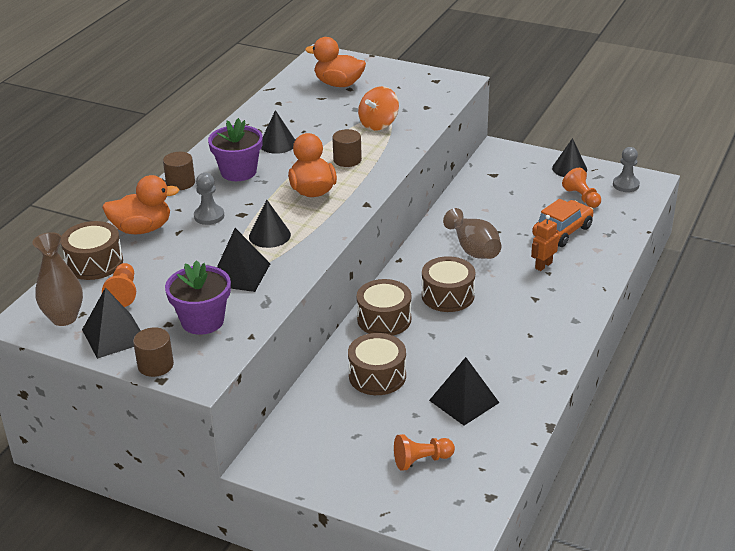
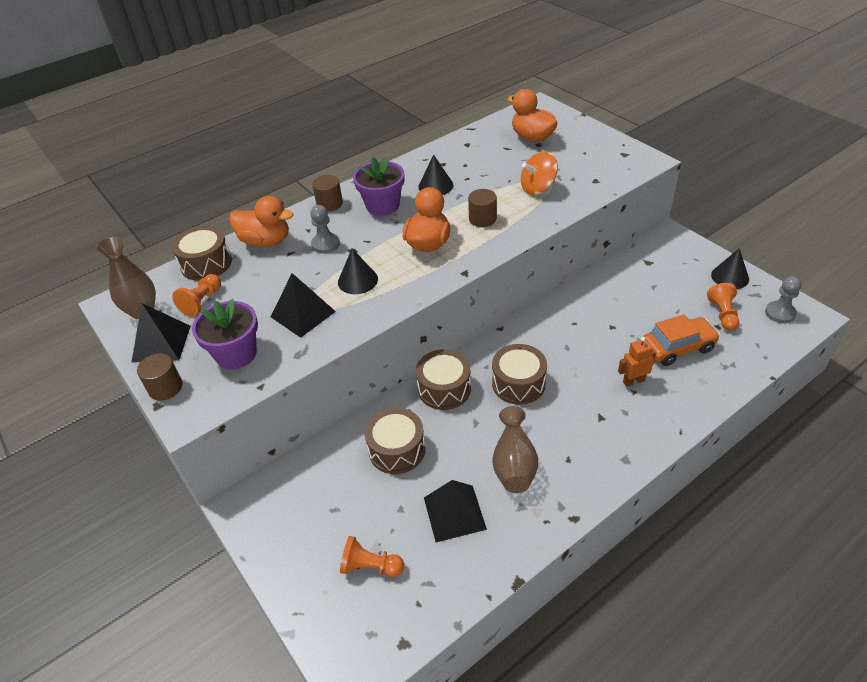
camera: 30 degrees right, 10 degrees up
brown vase [443,208,501,259] -> brown vase moved to [492,406,538,493]

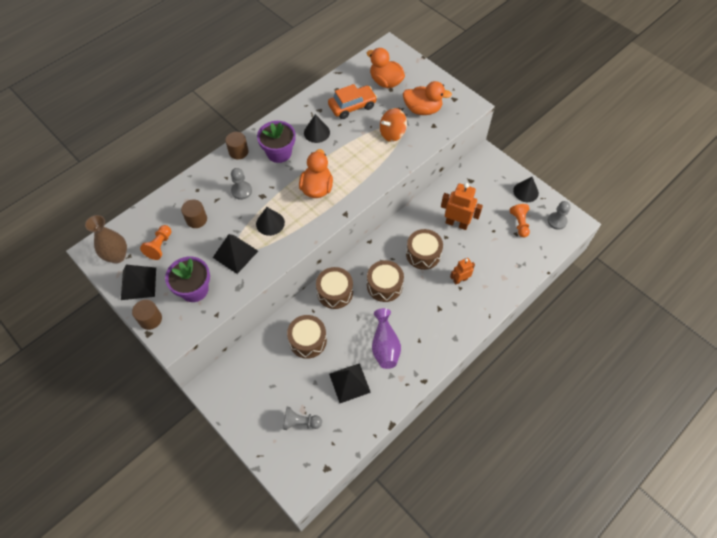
camera: 10 degrees left, 15 degrees up
brown drum [171,225,232,281] -> brown drum moved to [406,229,443,270]
orange duck [229,196,294,247] -> orange duck moved to [403,81,452,115]
orange pawn [340,536,404,577] -> grey pawn [283,407,322,430]
brown cylinder [468,189,497,227] -> brown cylinder moved to [181,199,207,228]
brown vase [492,406,538,493] -> purple vase [372,308,401,369]
orange car [643,314,720,366] -> orange car moved to [328,84,377,119]
none -> orange robot [441,183,483,230]

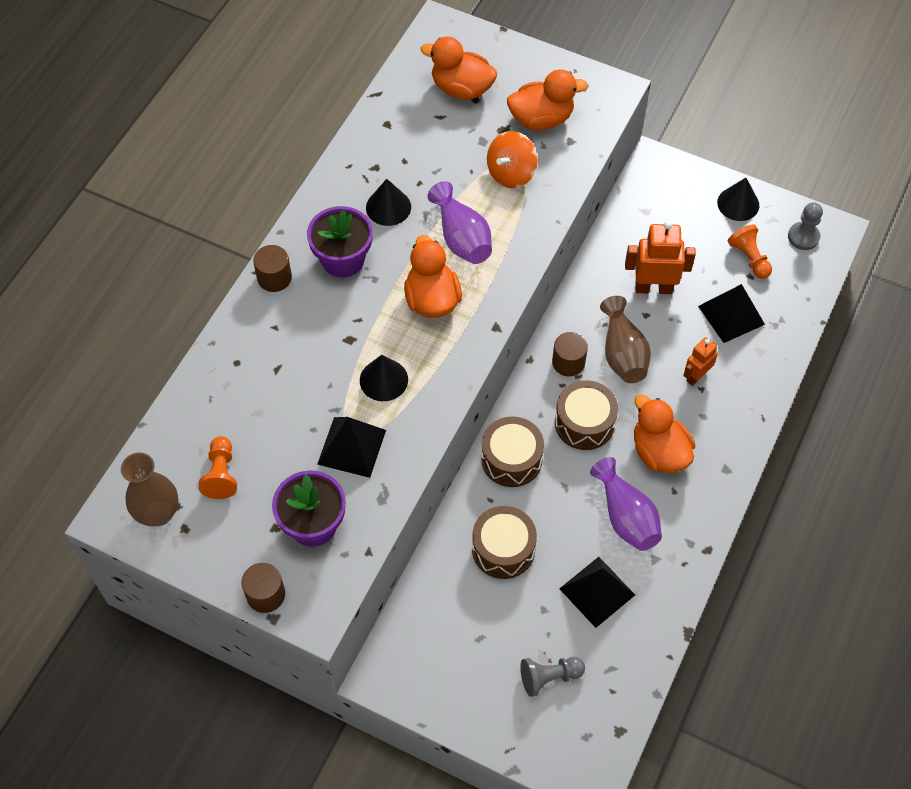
camera: 20 degrees left, 0 degrees up
black pyramid [121,265,156,300] -> black pyramid moved to [698,284,765,343]
brown cylinder [181,199,207,228] -> brown cylinder moved to [552,332,588,377]
grey pawn [231,168,252,200] -> none
orange car [328,84,377,119] -> none
brown drum [406,229,443,270] -> brown vase [600,296,651,383]
none -> purple vase [427,181,492,264]
none -> orange duck [634,395,695,473]

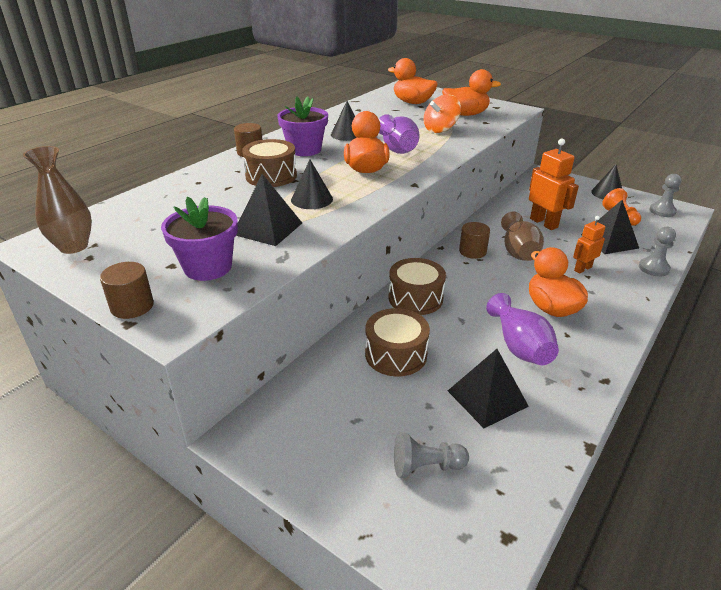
camera: 10 degrees right, 25 degrees down
orange pawn [199,436,237,499] -> none
brown drum [555,381,618,450] -> brown drum moved to [242,139,297,187]
orange robot [625,221,696,294] -> orange robot turned 45 degrees clockwise [529,138,579,230]
none -> grey pawn [639,227,676,277]

